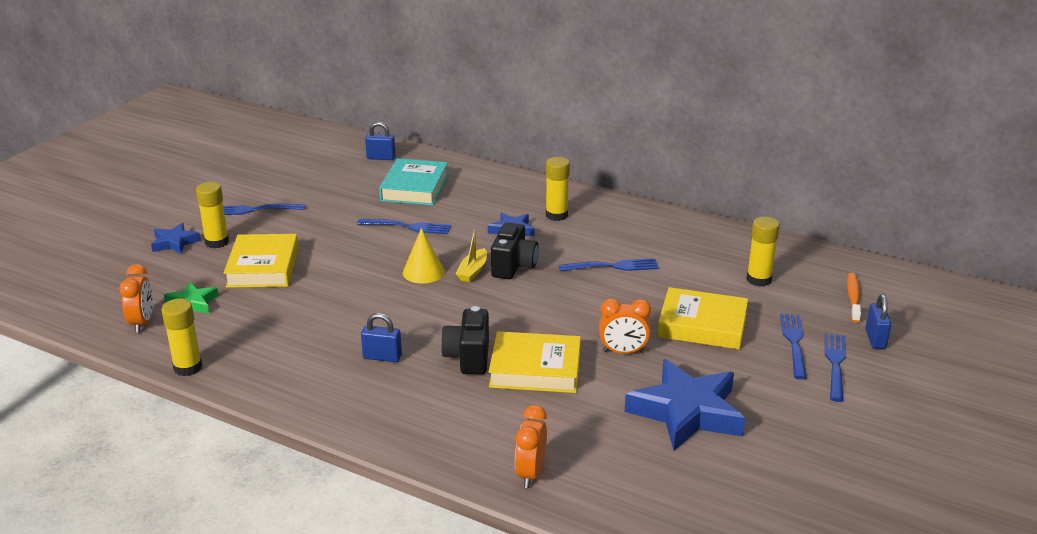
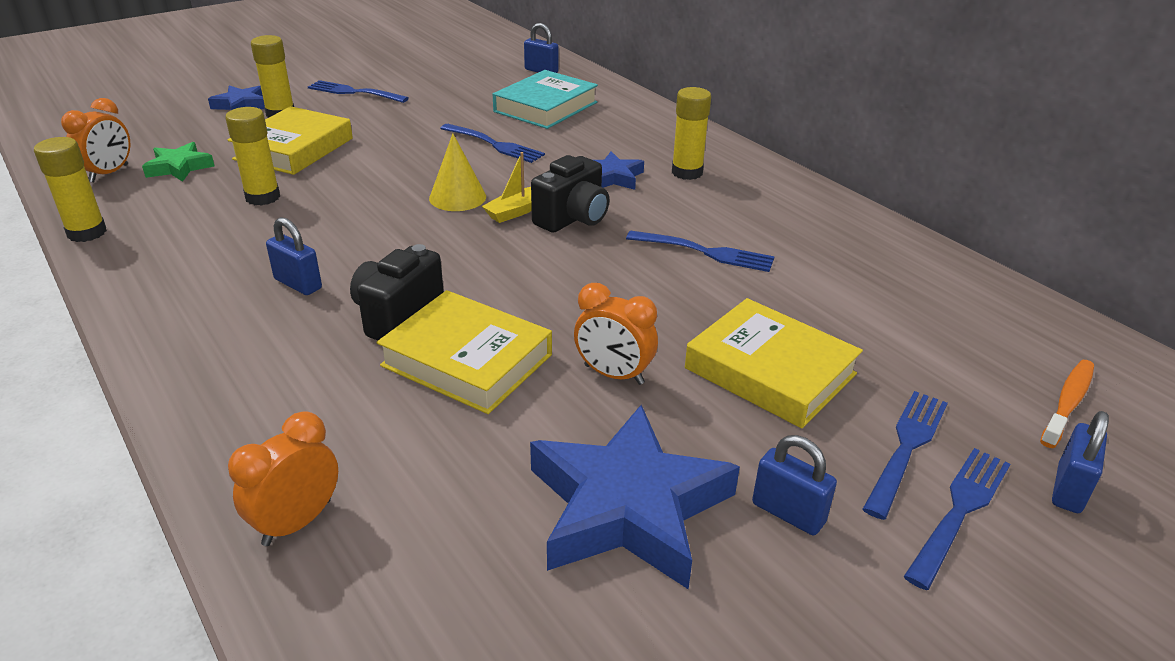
camera: 25 degrees right, 5 degrees up
yellow glue stick [746,217,780,287] -> yellow glue stick moved to [226,107,280,206]
none -> blue padlock [752,435,837,535]

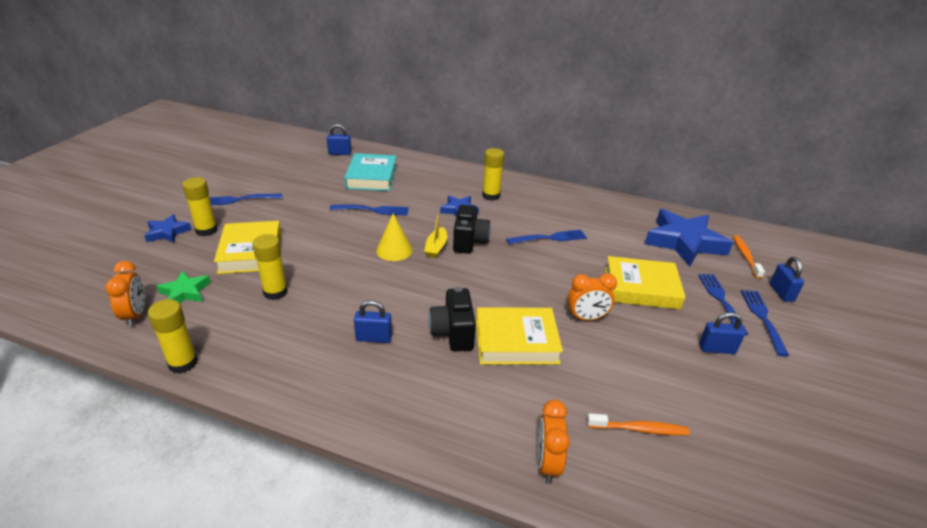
camera: 35 degrees left, 0 degrees up
blue star [530,405,740,589] -> blue star moved to [645,209,733,267]
none -> orange toothbrush [587,413,690,435]

